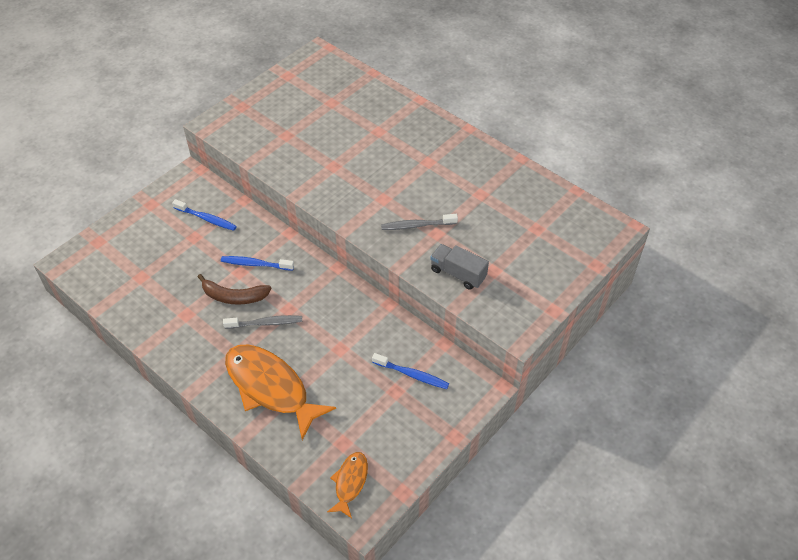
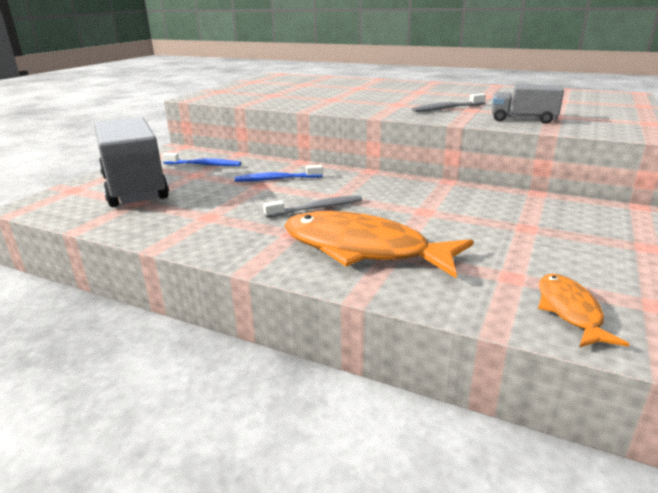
camera: 15 degrees left, 25 degrees down
brown banana [198,274,272,305] -> none
blue toothbrush [372,353,449,389] -> none
none -> grey truck [94,117,169,207]

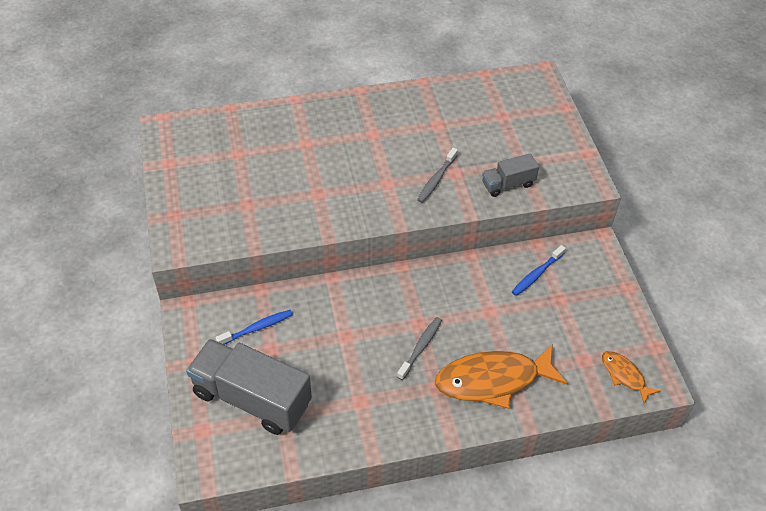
camera: 40 degrees left, 25 degrees up
blue toothbrush [235,165,323,182] -> blue toothbrush moved to [512,245,566,296]

